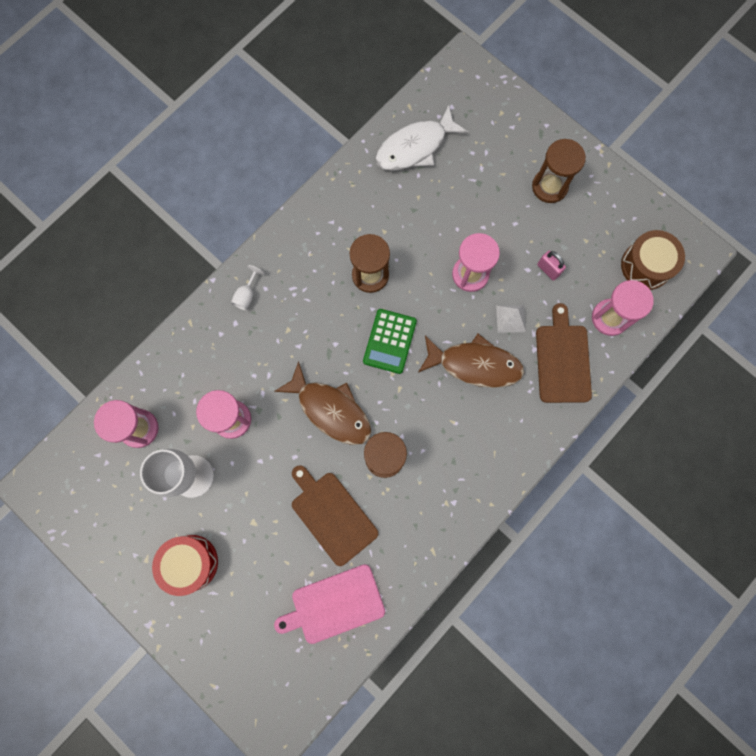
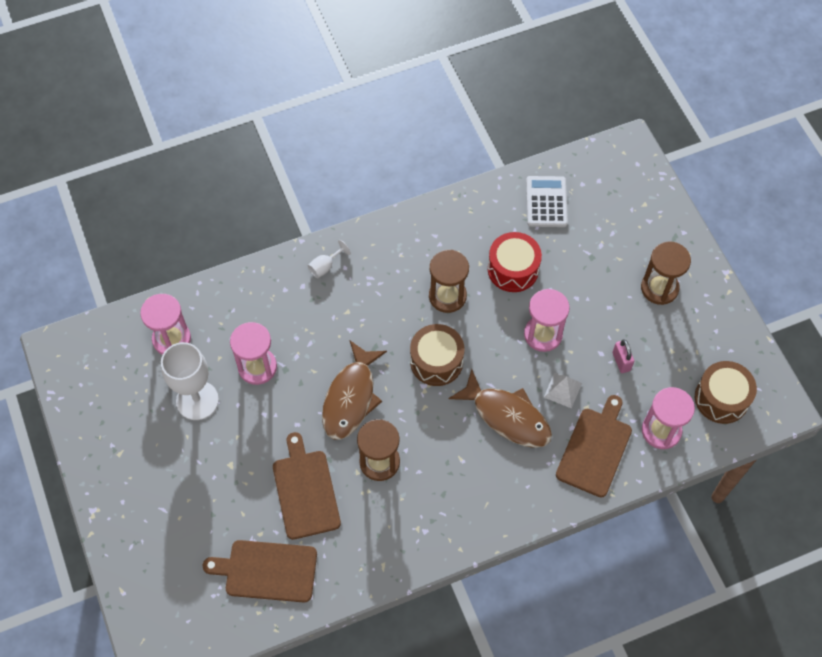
camera: 25 degrees right, 15 degrees down
red drum [152,535,218,596] -> red drum moved to [488,232,542,292]
brown fish [274,361,371,445] -> brown fish turned 45 degrees clockwise [322,341,387,440]
pink cutting board [274,564,385,644] -> brown cutting board [203,540,317,603]
green calculator [363,309,417,374] -> brown drum [410,324,464,386]
white fish [375,105,469,171] -> white calculator [526,176,568,227]

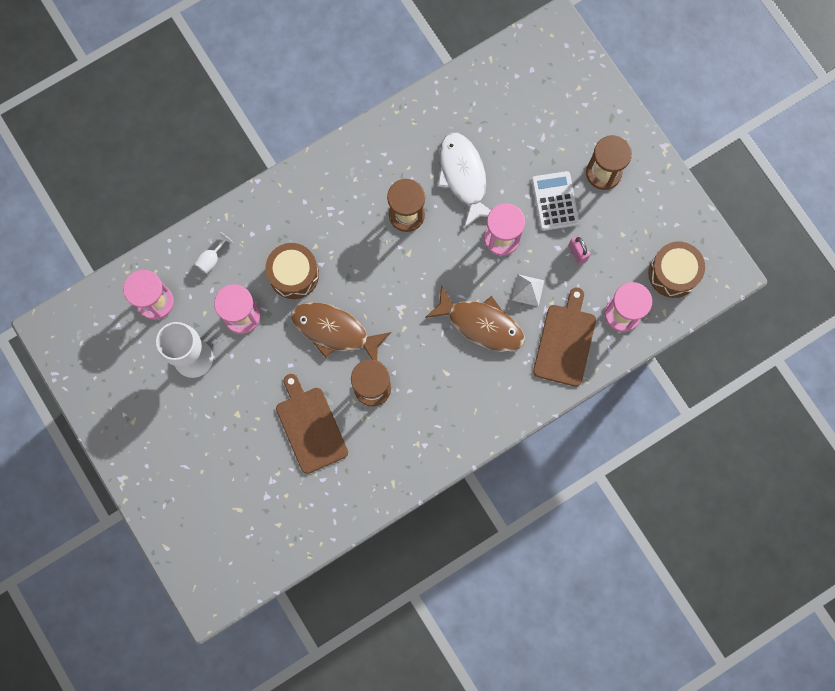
camera: 10 degrees left, 15 degrees up
brown cutting board [203,540,317,603] -> none
white goblet [308,240,351,278] -> white goblet moved to [194,232,234,274]
brown fish [322,341,387,440] -> brown fish turned 105 degrees clockwise [291,302,391,360]
brown drum [410,324,464,386] -> brown drum moved to [266,243,319,299]
red drum [488,232,542,292] -> white fish [438,133,491,228]
white calculator [526,176,568,227] -> white calculator moved to [531,171,579,231]

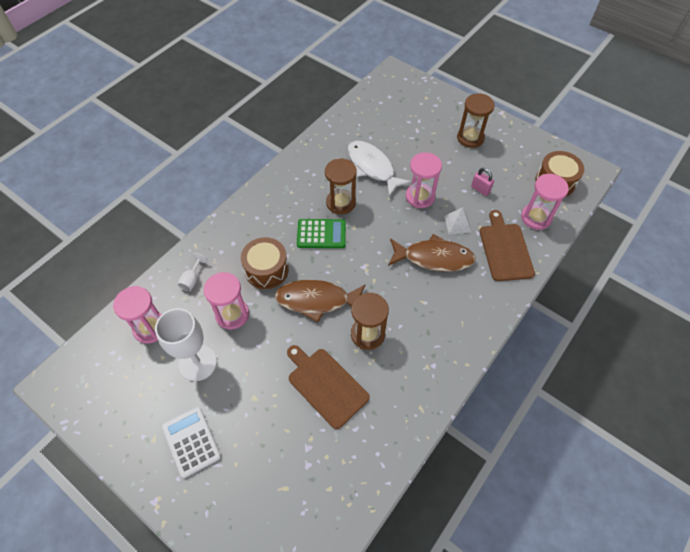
camera: 20 degrees left, 20 degrees down
white calculator [531,171,579,231] -> white calculator moved to [162,407,221,478]
none -> green calculator [297,219,346,248]

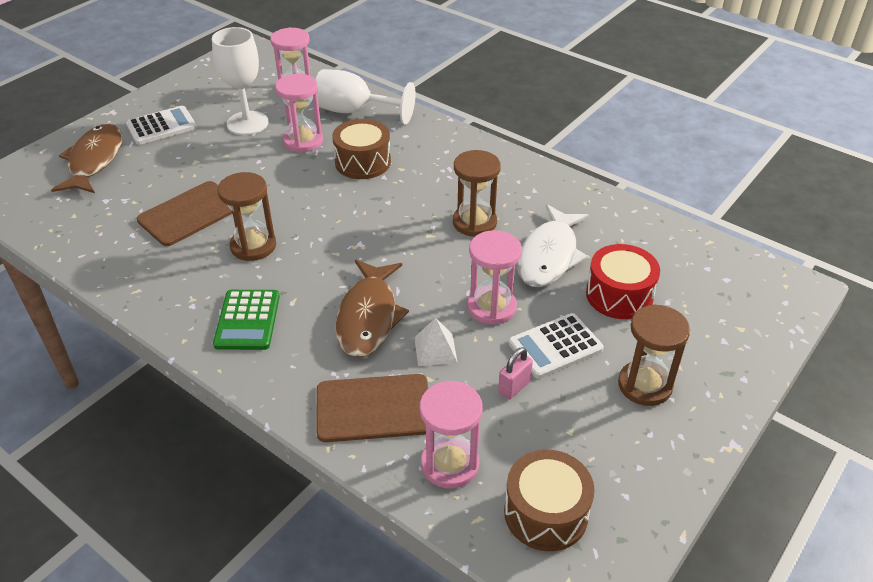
camera: 90 degrees right, 15 degrees down
white goblet [177,253,208,291] -> white goblet [315,69,415,125], size x2.19
brown fish [275,280,366,322] -> brown fish moved to [51,124,122,193]
green calculator [297,219,346,248] -> green calculator moved to [213,290,280,350]
white fish [347,141,412,197] -> white fish turned 150 degrees clockwise [517,204,589,287]
none -> white calculator [508,313,604,379]
none -> red drum [586,244,660,319]

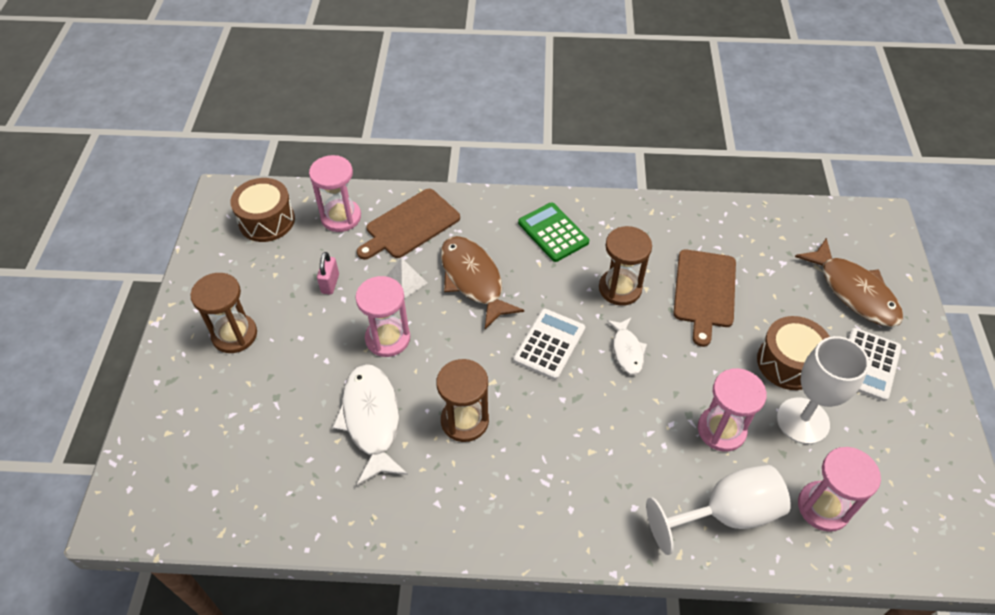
camera: 145 degrees right, 10 degrees up
brown drum [332,119,391,179] -> brown drum moved to [757,316,830,390]
white calculator [508,313,604,379] -> white calculator moved to [514,309,585,380]
red drum [586,244,660,319] -> none
none -> white fish [607,318,647,375]

